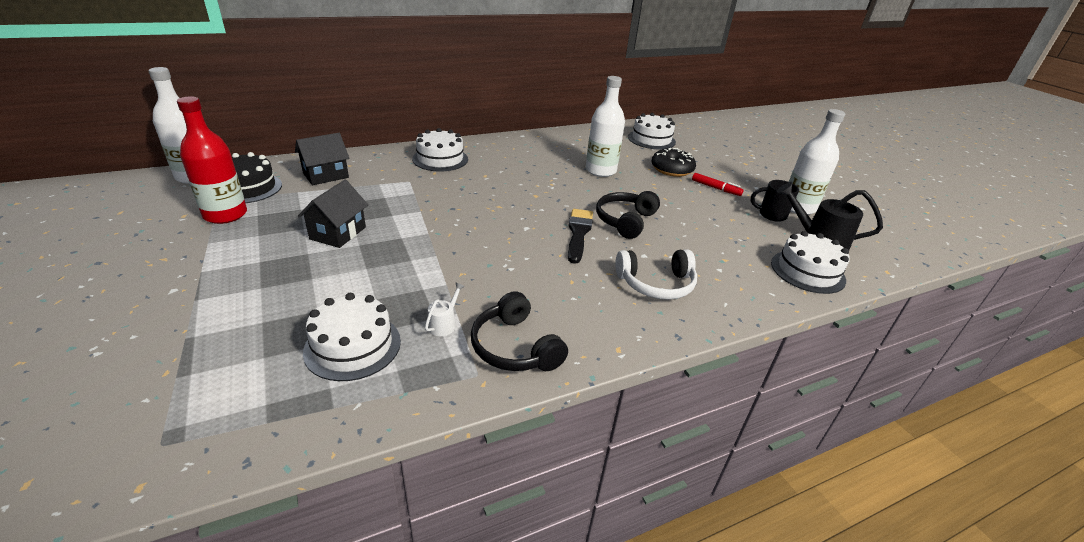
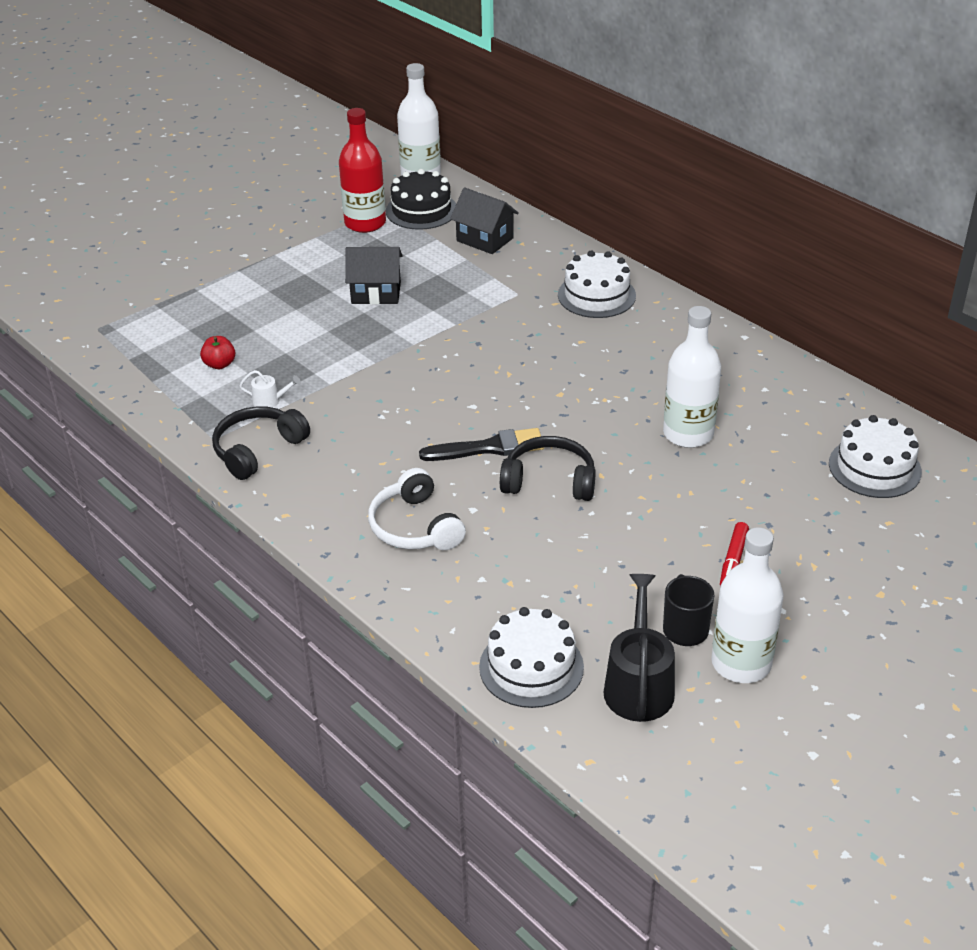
camera: 75 degrees right, 5 degrees up
white cake [303,293,401,381] -> red apple [200,336,235,369]
black donut [651,148,696,177] -> none

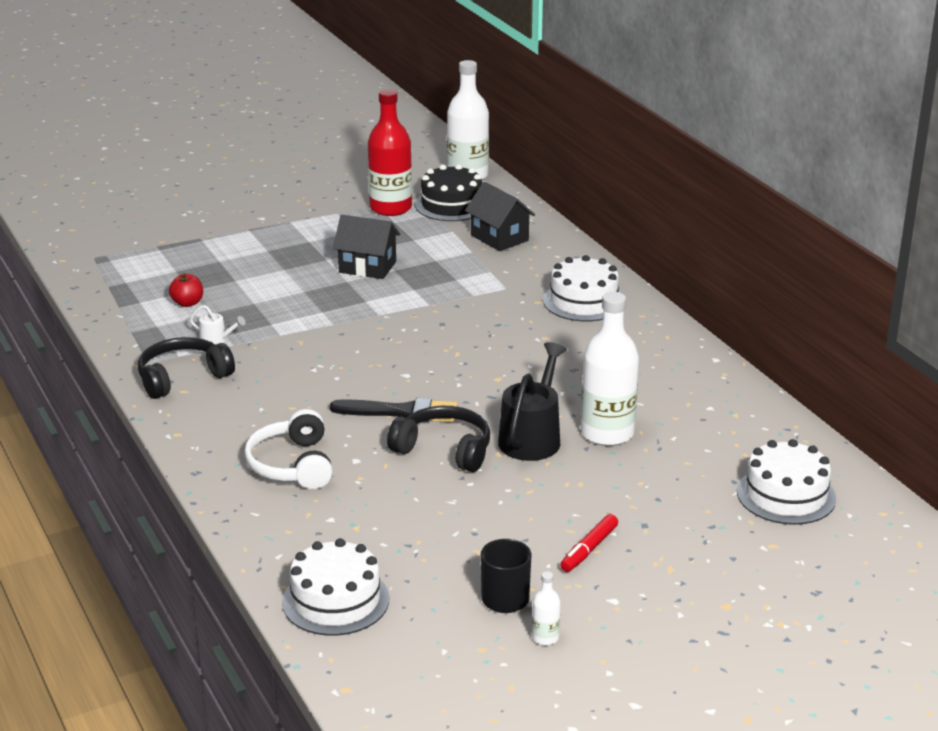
camera: 15 degrees right, 10 degrees down
black watering can [603,574,675,722] -> black watering can moved to [498,342,566,461]
white bottle [711,527,784,683] -> white bottle [532,571,560,645], size x0.43

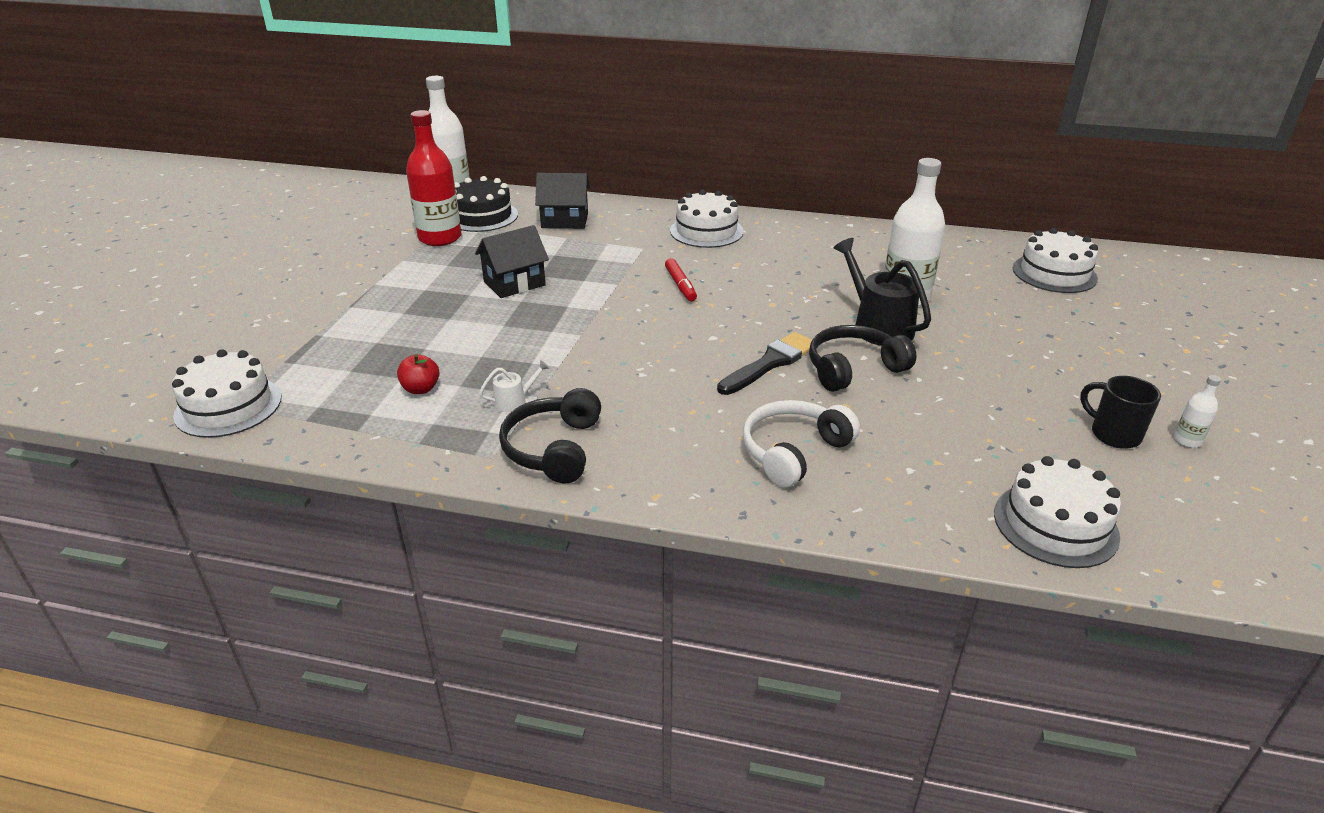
camera: 50 degrees left, 5 degrees up
white headphones [244,409,333,489] -> white headphones turned 105 degrees clockwise [743,400,860,488]
red marker [560,514,618,572] -> red marker moved to [665,258,697,301]
none -> white cake [172,349,282,438]

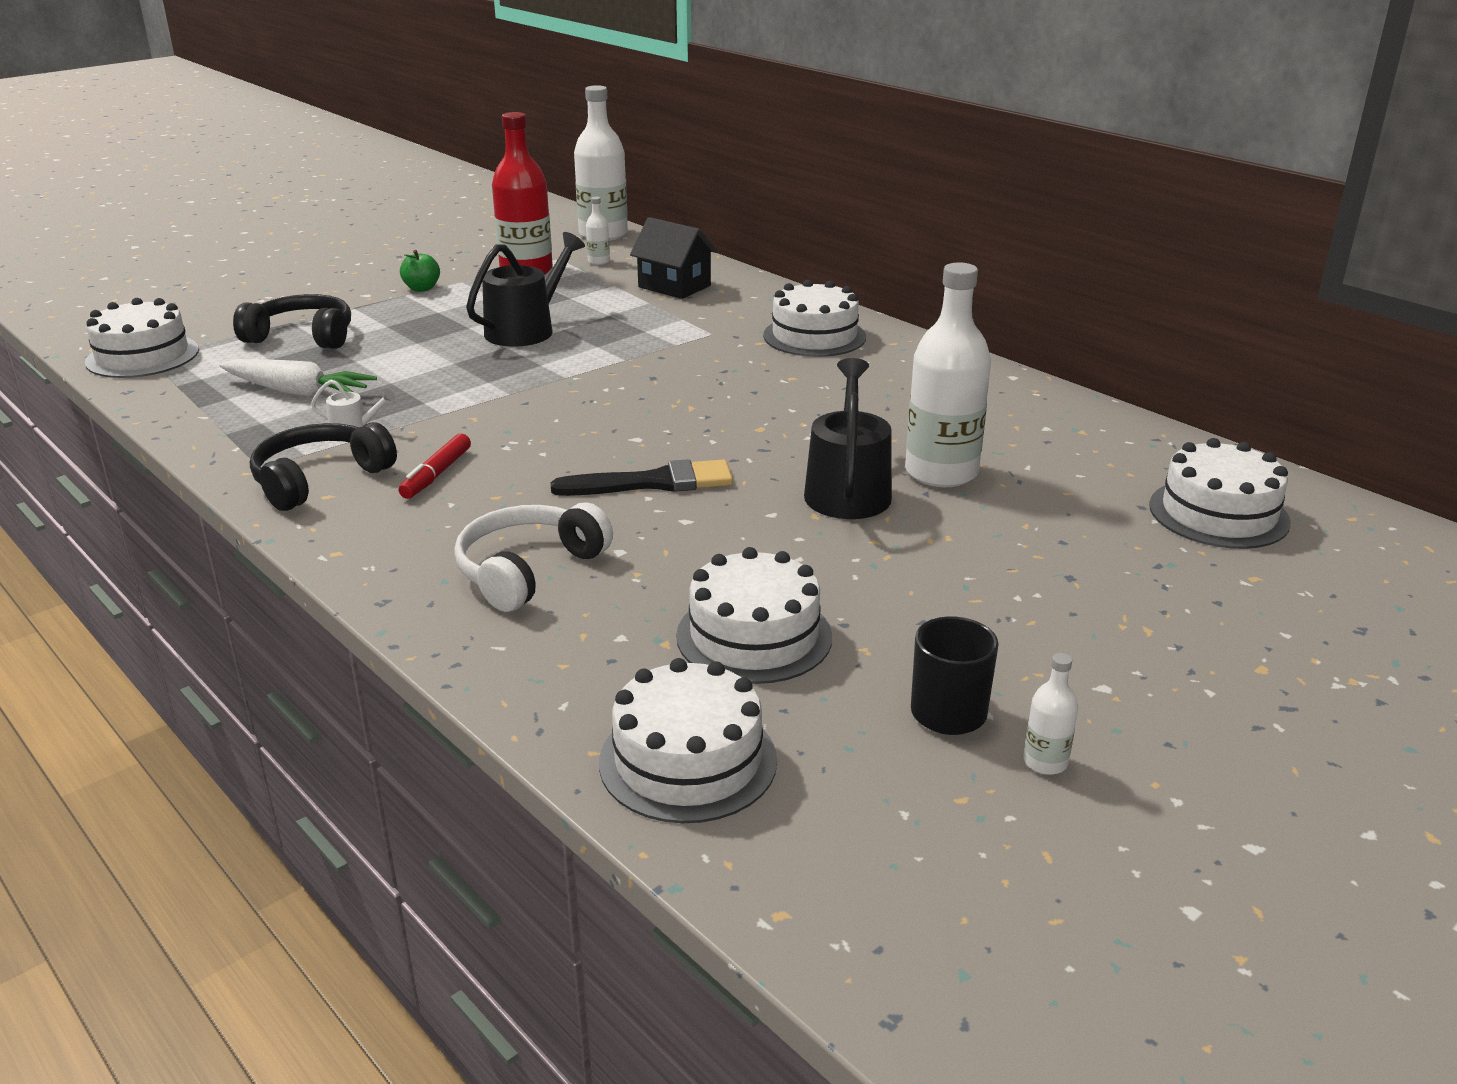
camera: 35 degrees right, 5 degrees down
red apple [397,354,439,394] -> white carrot [219,359,377,397]
black cake [454,176,518,232] -> white bottle [586,197,610,265]
black house [475,225,549,298] -> black watering can [466,232,585,347]
red marker [665,258,697,301] -> red marker moved to [399,433,471,499]
white headphones [743,400,860,488] -> white headphones turned 45 degrees counterclockwise [454,502,613,612]
black headphones [809,325,916,392] -> black headphones moved to [233,294,351,349]
none -> green apple [400,250,440,292]
none -> white cake [676,547,832,684]

